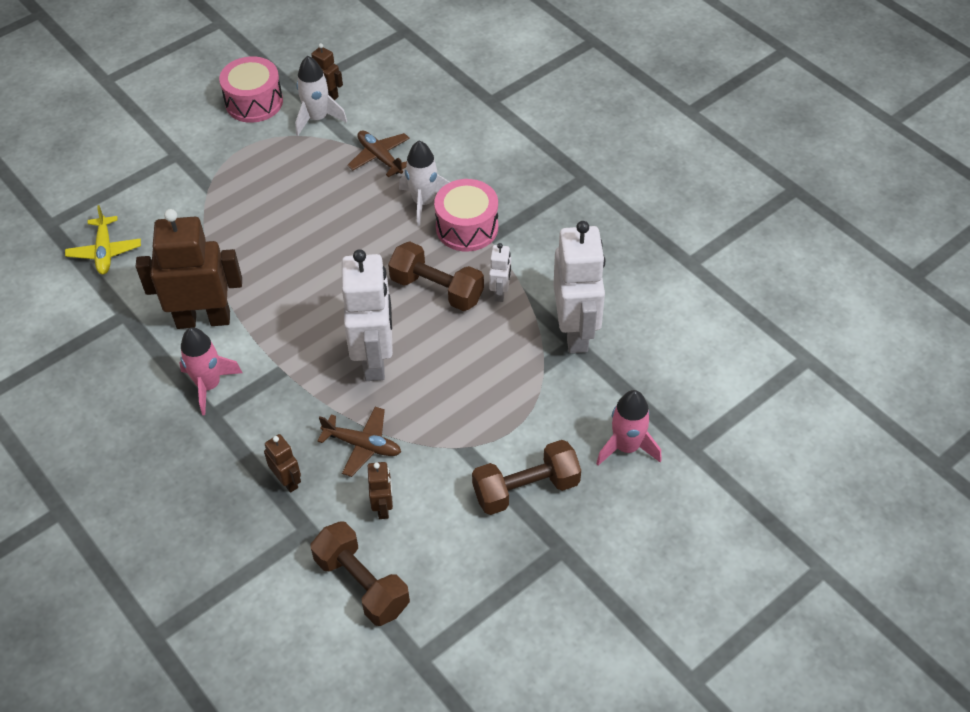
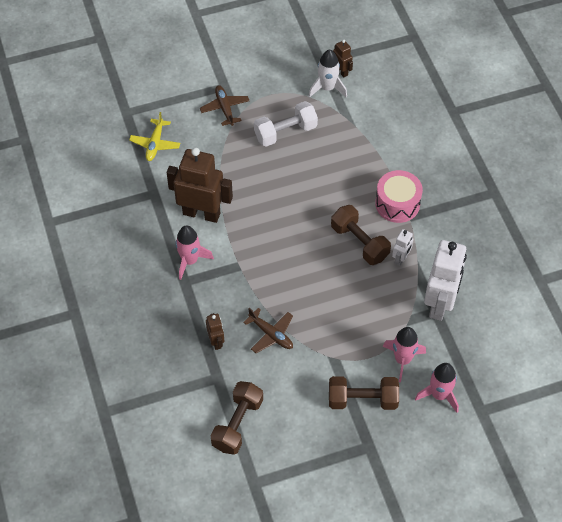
camera: 20 degrees right, 5 degrees up
pink drum [219,56,283,123] -> none
brown dumbbell [311,521,410,626] -> brown dumbbell turned 45 degrees clockwise [211,381,263,455]
white robot [342,249,393,381] -> none
brown plane [347,131,410,177] -> brown plane moved to [200,85,249,126]
brown robot [368,462,393,519] -> none
white rocket [399,141,450,226] -> none
none -> white dumbbell [254,101,318,147]
none -> pink rocket [383,327,426,382]

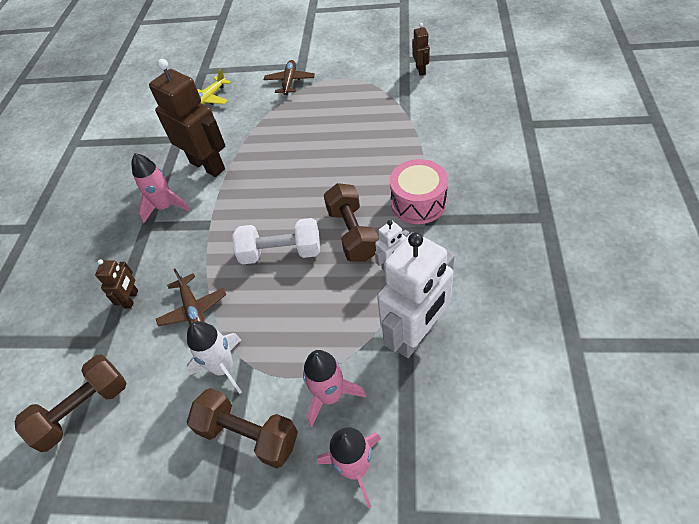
camera: 30 degrees right, 5 degrees down
white dumbbell [254,101,318,147] -> white dumbbell moved to [232,218,320,264]
white rocket [309,50,347,98] -> white rocket moved to [187,321,242,394]

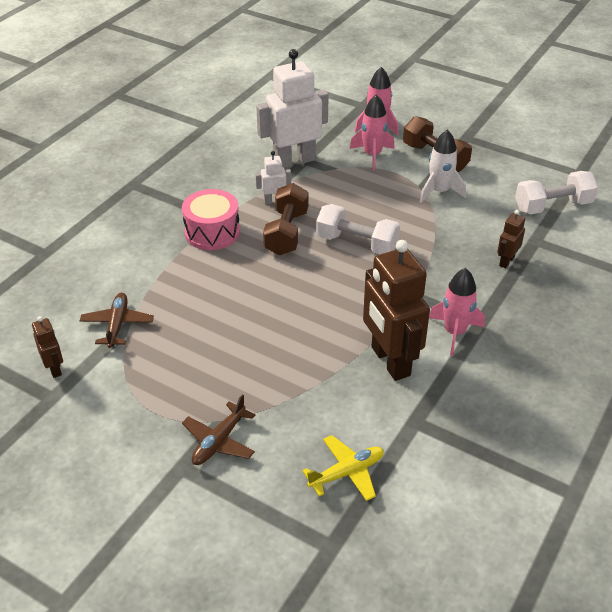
camera: 160 degrees left, 10 degrees down
brown dumbbell [15,355,127,452] -> white dumbbell [515,171,598,214]
brown plane [156,269,226,326] -> brown plane moved to [80,293,154,348]
brown robot [412,23,430,76] -> brown robot turned 135 degrees clockwise [32,316,63,378]

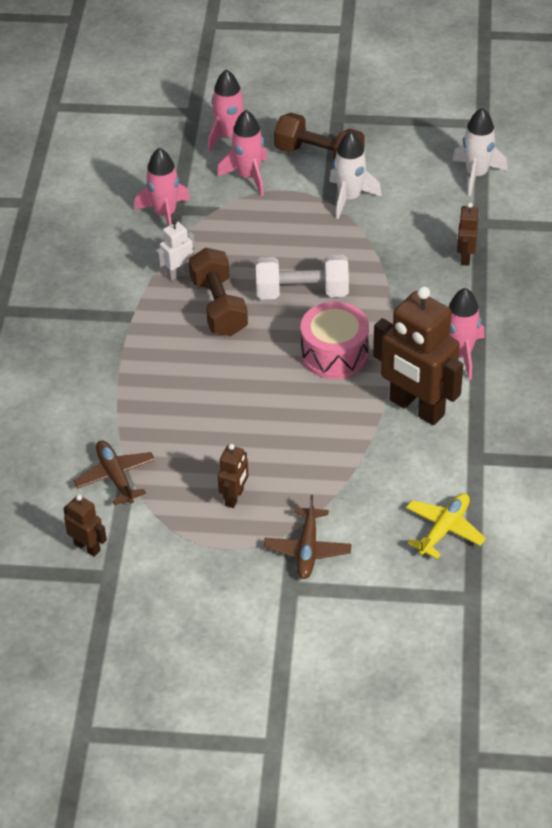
camera: 25 degrees left, 5 degrees up
pink drum [182,189,240,250] -> pink drum moved to [301,302,369,379]
white robot [256,49,329,168] -> pink rocket [134,148,190,226]
white dumbbell [515,171,598,214] -> white rocket [453,108,508,196]
none -> brown robot [218,444,249,508]

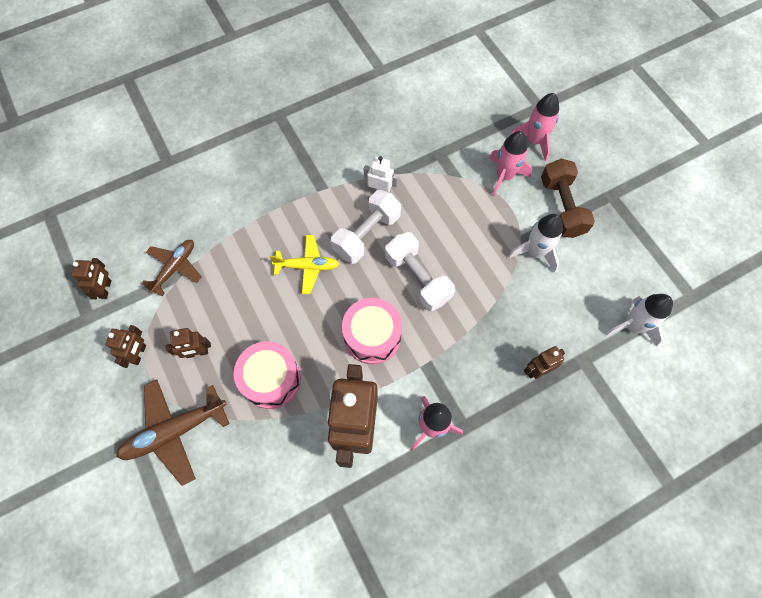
camera: 55 degrees right, 20 degrees up
pink rocket [134,148,190,226] -> none
brown dumbbell [189,248,248,336] -> white dumbbell [331,190,401,264]
brown plane [264,495,352,579] -> brown plane [116,379,229,486], size x1.53
yellow plane [406,493,486,559] -> yellow plane moved to [270,235,339,294]
none -> brown robot [105,325,146,368]
none -> pink drum [234,341,301,409]

